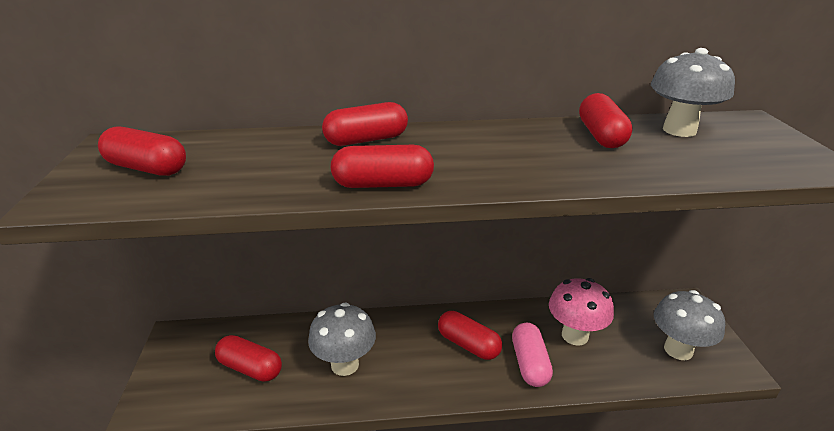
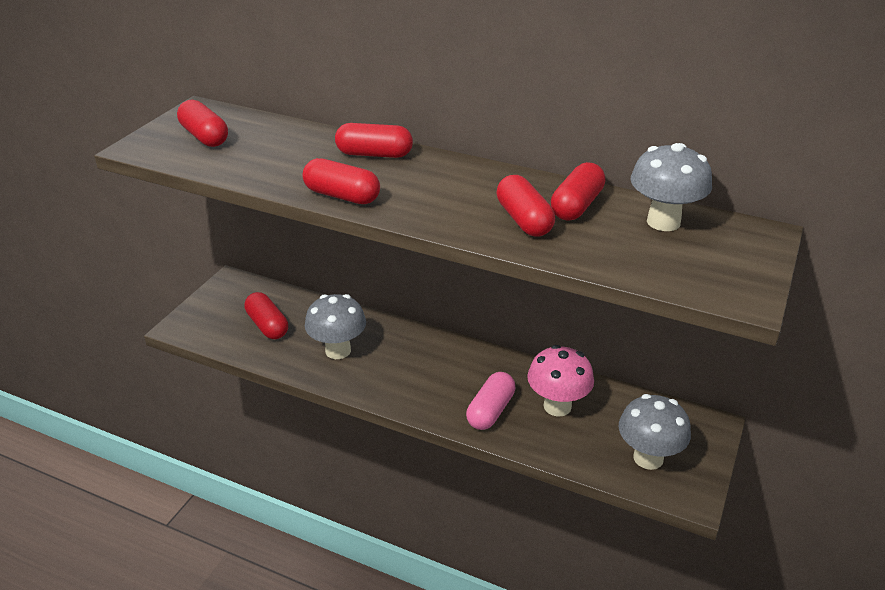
camera: 30 degrees right, 5 degrees up
red capsule [438,311,502,360] -> red capsule moved to [497,175,555,237]

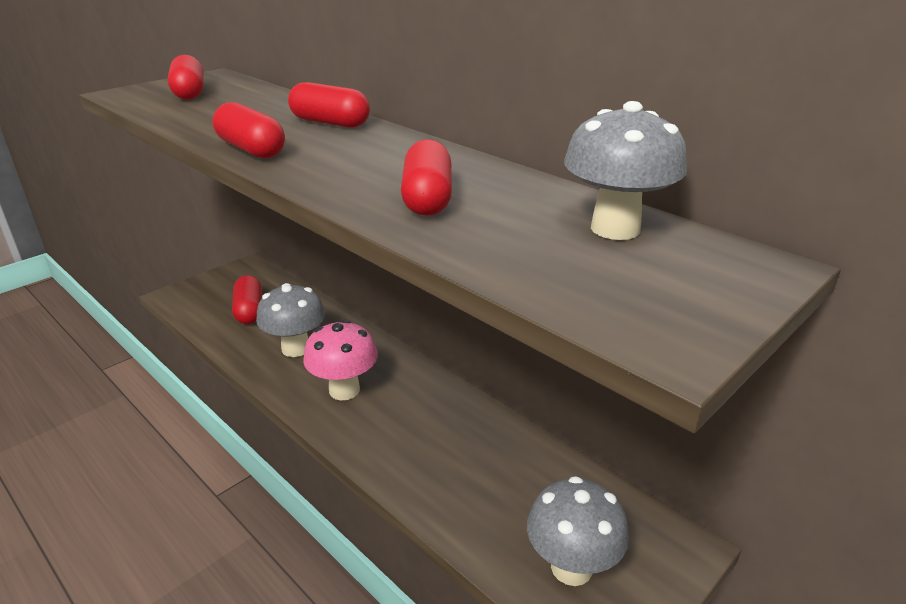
camera: 20 degrees right, 5 degrees down
pink capsule [466,372,516,430] -> none
pink mushroom [527,345,594,417] -> pink mushroom moved to [303,319,378,400]
red capsule [551,162,605,220] -> none

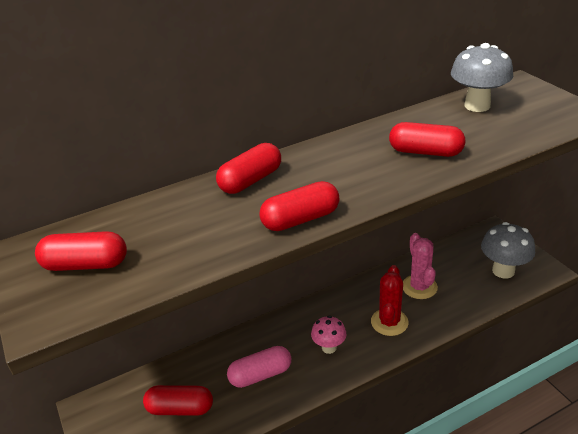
camera: 70 degrees left, 5 degrees up
grey mushroom [256,283,325,357] -> pink capsule [227,346,291,388]
pink mushroom [303,319,378,400] -> pink mushroom [311,315,347,354], size x0.62
none -> red cactus [371,265,409,336]
none -> pink cactus [403,233,438,299]

